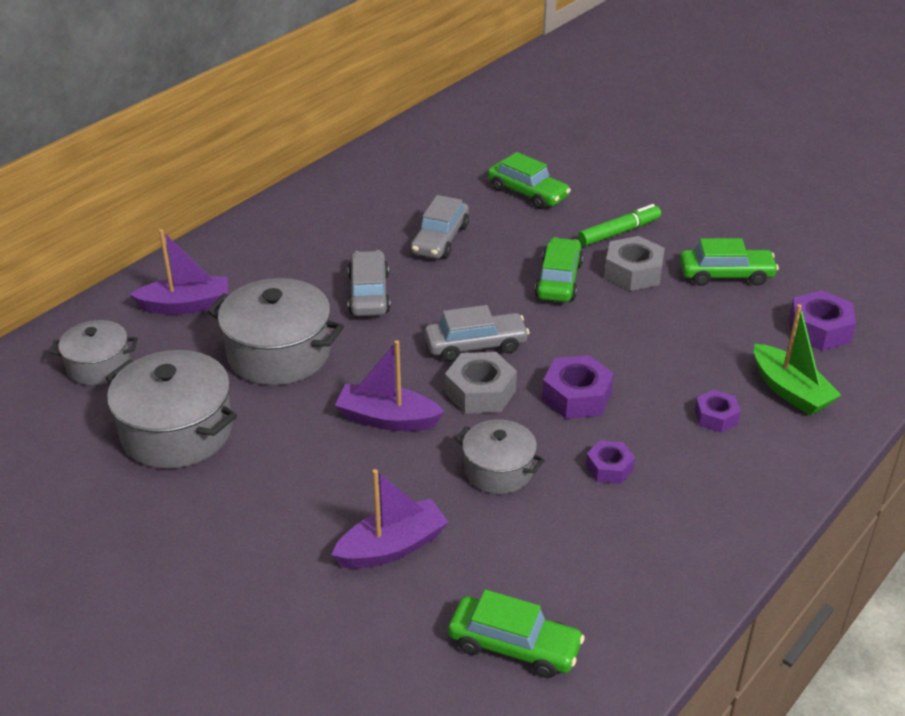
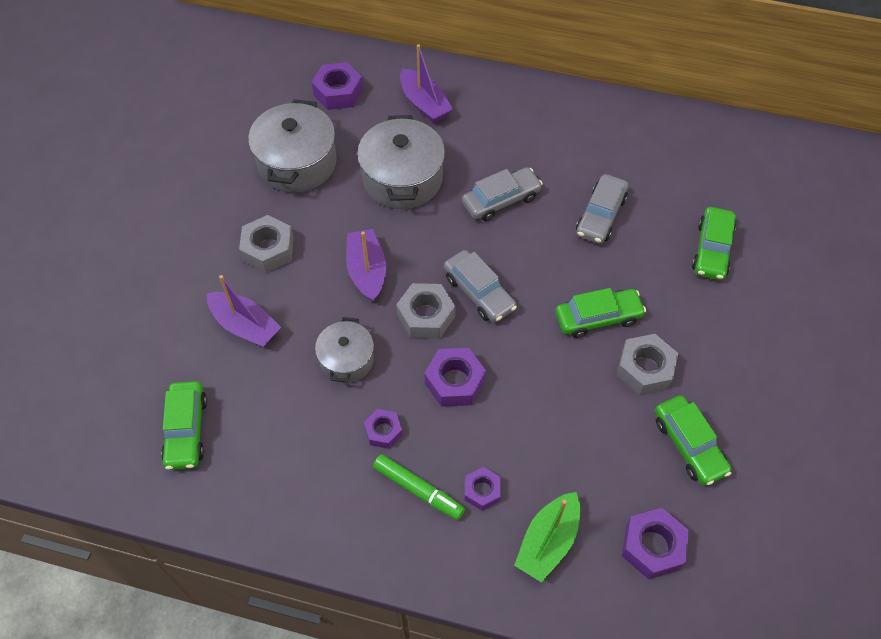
camera: 65 degrees right, 20 degrees up
grey pot [50,320,137,385] -> purple nut [311,62,363,110]
grey car [411,195,469,259] -> grey car turned 60 degrees counterclockwise [576,174,628,244]
green marker [578,204,661,246] -> green marker moved to [373,454,465,520]
none -> grey nut [239,215,294,273]

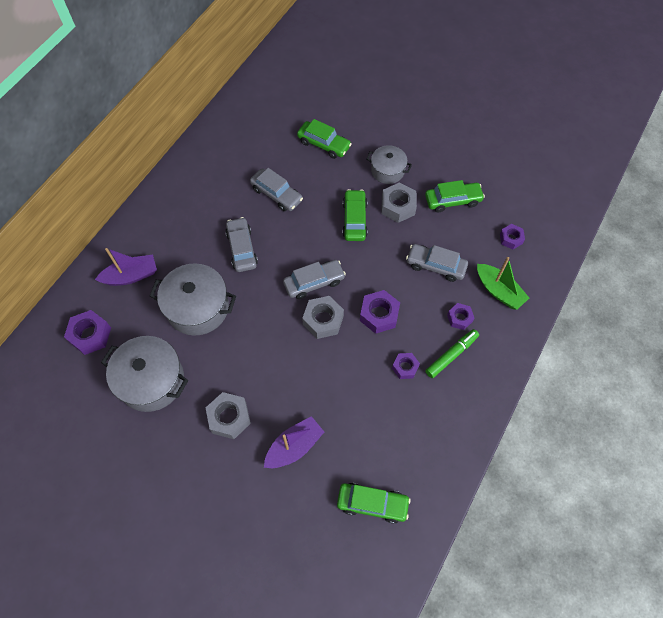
camera: 75 degrees left, 5 degrees up
grey pot [315,317,374,383] -> grey pot moved to [366,145,412,184]
purple boat [346,229,386,302] -> none
purple nut [622,508,689,579] -> purple nut [500,224,525,249], size x0.62
none -> grey car [406,244,468,282]

